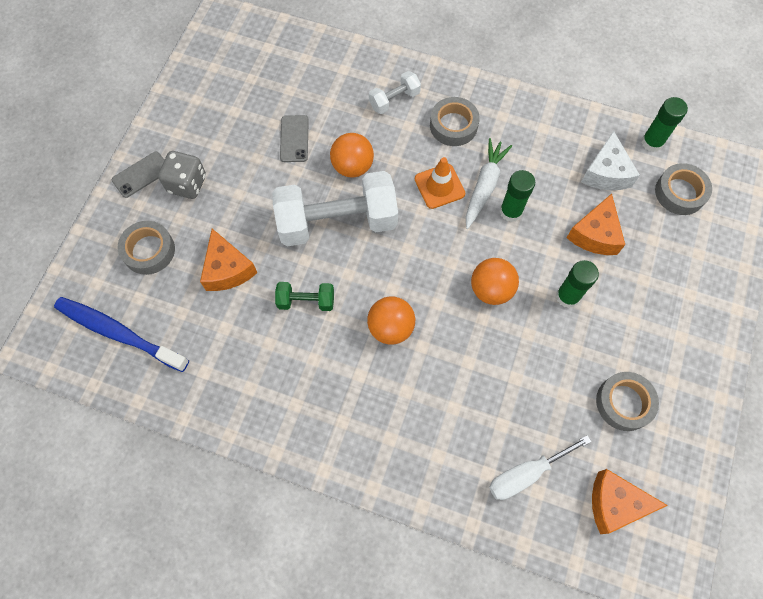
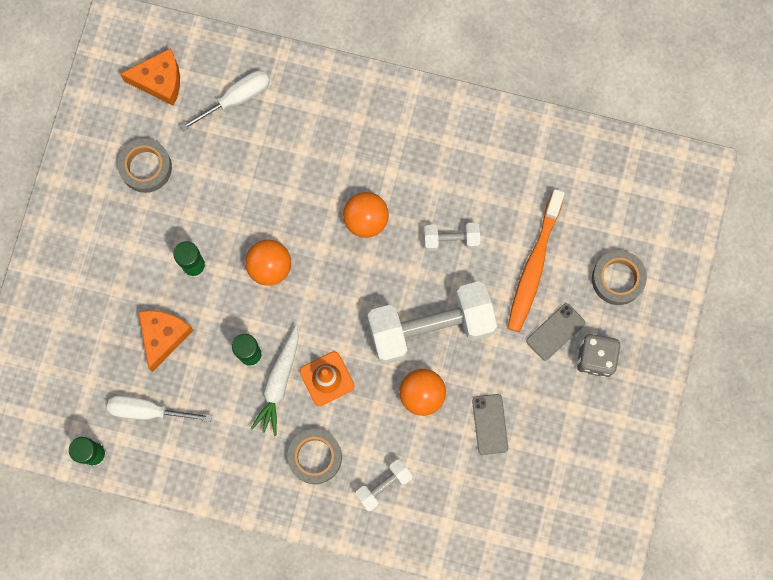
camera: 175 degrees right, 10 degrees up
blue toothbrush [54,297,189,372] -> none
grey phone [112,151,164,198] -> grey phone moved to [526,303,585,361]
orange cheese [200,229,257,291] -> orange toothbrush [507,189,565,332]
green dumbbell [275,282,334,311] -> white dumbbell [424,223,480,251]
white cheese [581,131,640,191] -> white screwdriver [107,396,212,422]
grey tape [655,163,712,215] -> none

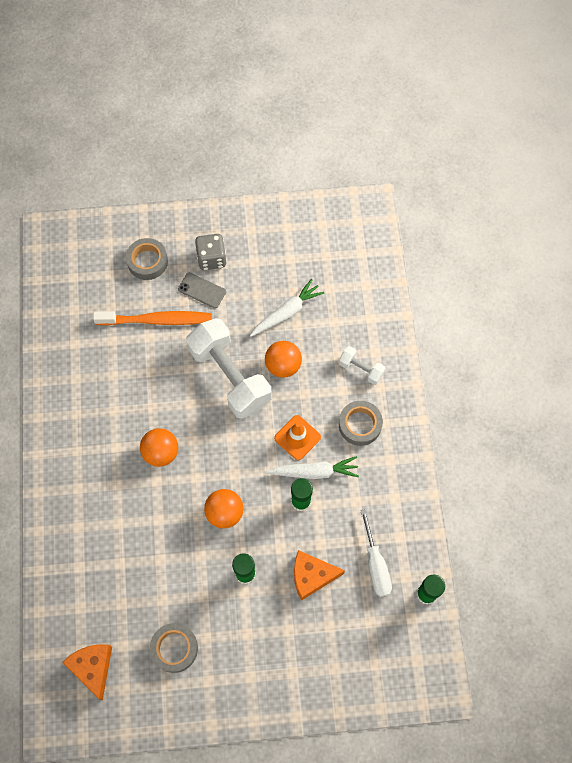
camera: 110 degrees left, 10 degrees down
white screwdriver [180,70,270,131] -> none
white dumbbell [424,223,480,251] -> none
grey phone [472,394,508,455] -> white carrot [250,279,324,337]

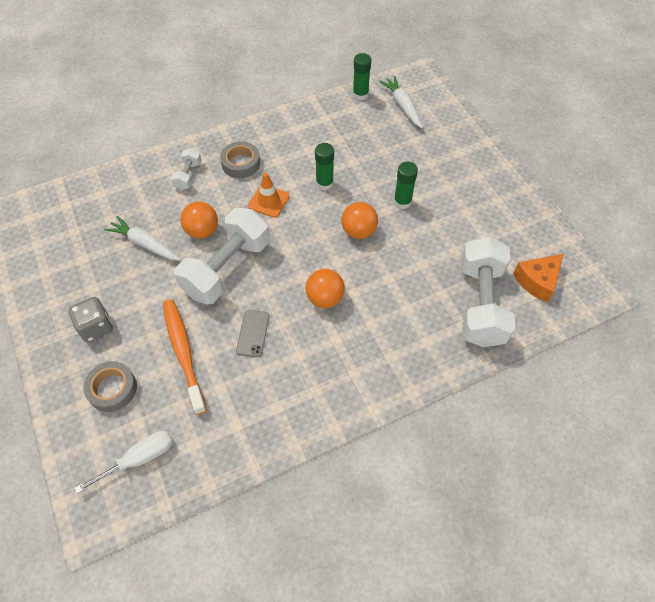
camera: 110 degrees left, 10 degrees down
grey tape [150,623,198,673] -> none
grey phone [178,273,226,308] -> grey phone moved to [236,310,270,357]
white carrot [265,456,359,479] -> white carrot moved to [379,76,423,128]
orange cheese [294,550,345,601] -> none
white screwdriver [360,509,392,597] -> white screwdriver moved to [75,431,173,494]
none -> white dumbbell [461,237,515,347]

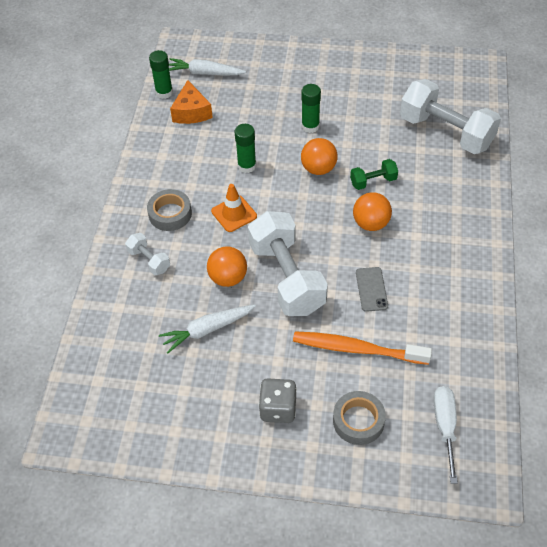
camera: 55 degrees left, 5 degrees down
grey phone [236,310,270,357] -> grey phone turned 45 degrees clockwise [356,267,388,312]
orange cheese [513,253,564,302] -> orange cheese moved to [170,80,213,124]
none -> green dumbbell [350,159,398,190]

